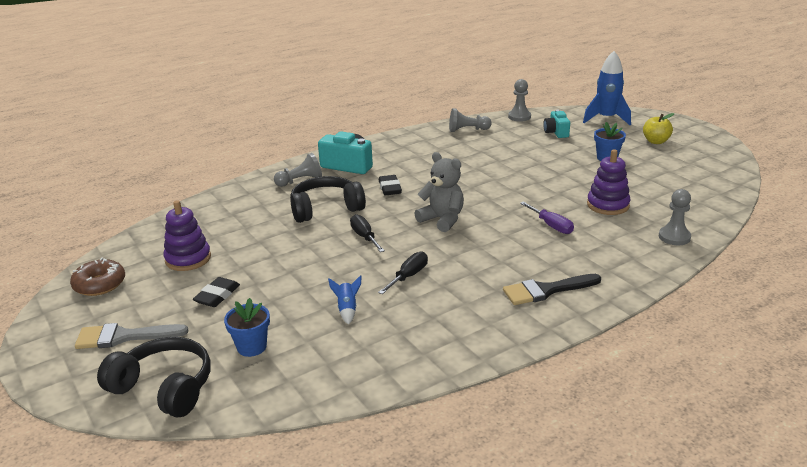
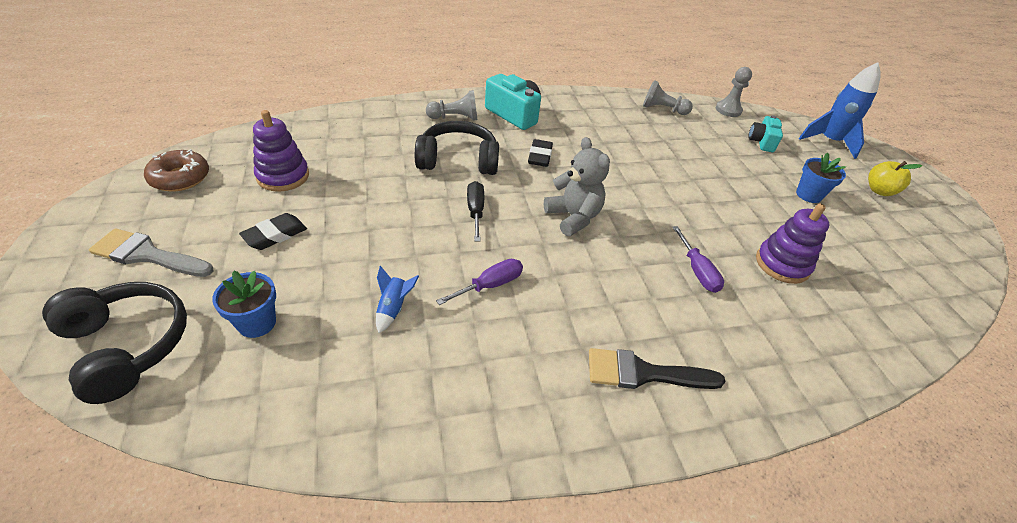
camera: 15 degrees right, 15 degrees up
black screwdriver [378,251,428,294] -> purple screwdriver [436,259,523,305]
grey pawn [659,189,691,245] -> none

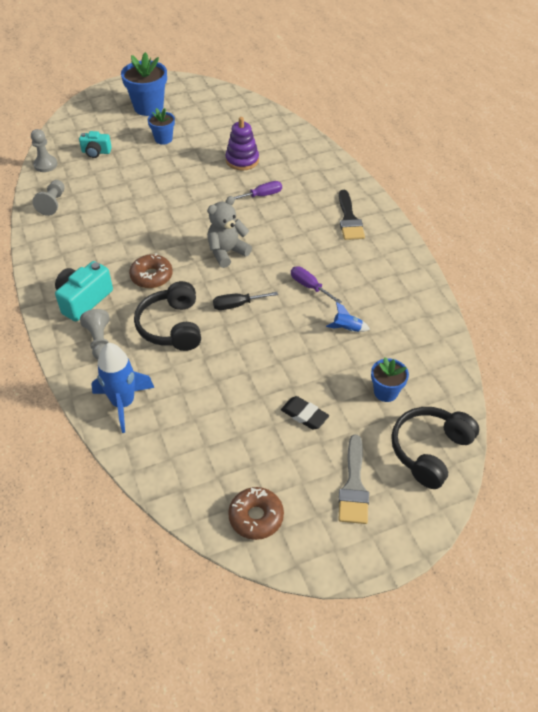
camera: 95 degrees left, 5 degrees up
purple stacking toy [253,110,309,192] -> none
black eraser [528,139,553,167] -> brown donut [129,253,173,288]
blue rocket [799,62,881,159] -> blue rocket moved to [91,343,154,433]
yellow apple [868,161,922,196] -> blue flower pot [121,52,167,116]

